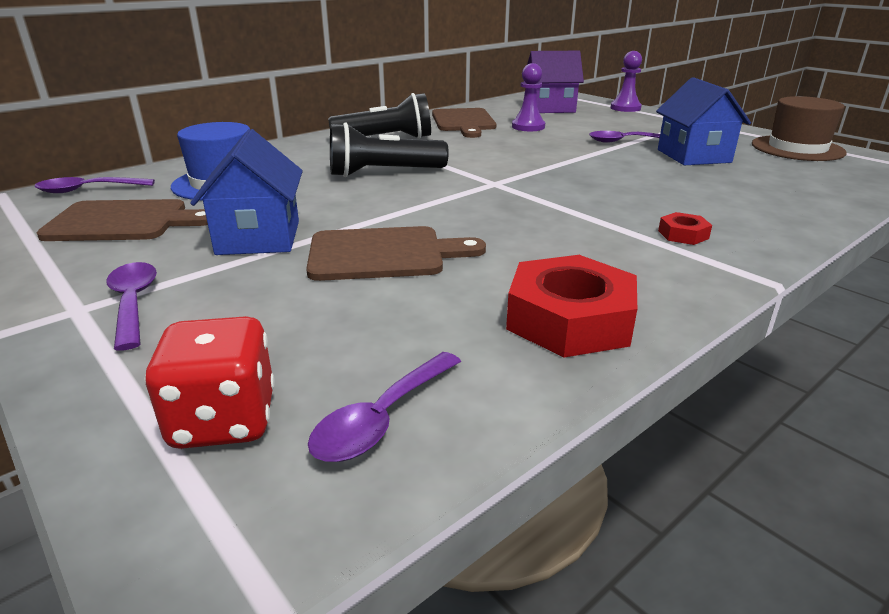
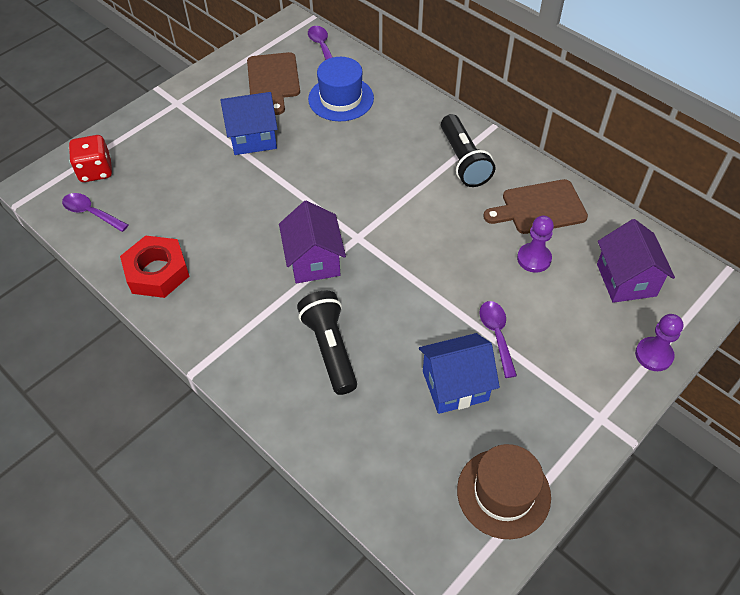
camera: 85 degrees right, 25 degrees up
purple spoon [106,262,157,351] -> none
brown cutting board [306,226,486,281] -> none
black flashlight [330,122,449,177] -> black flashlight moved to [297,291,357,395]
red nut [658,212,712,245] -> none
none -> purple house [279,201,346,283]

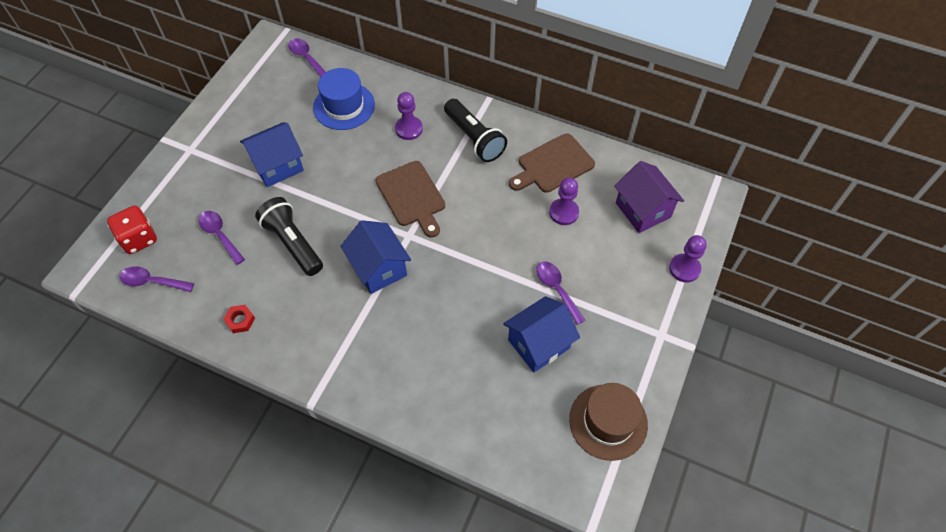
camera: 20 degrees left, 5 degrees up
red nut [120,235,189,298] -> red nut [223,305,255,333], size x0.47
brown cutting board [247,52,300,115] -> brown cutting board moved to [376,161,445,238]
purple house [279,201,346,283] -> blue house [340,220,411,294]
black flashlight [297,291,357,395] -> black flashlight moved to [255,197,323,276]
none -> purple spoon [198,211,245,265]
none -> purple pawn [395,92,423,140]

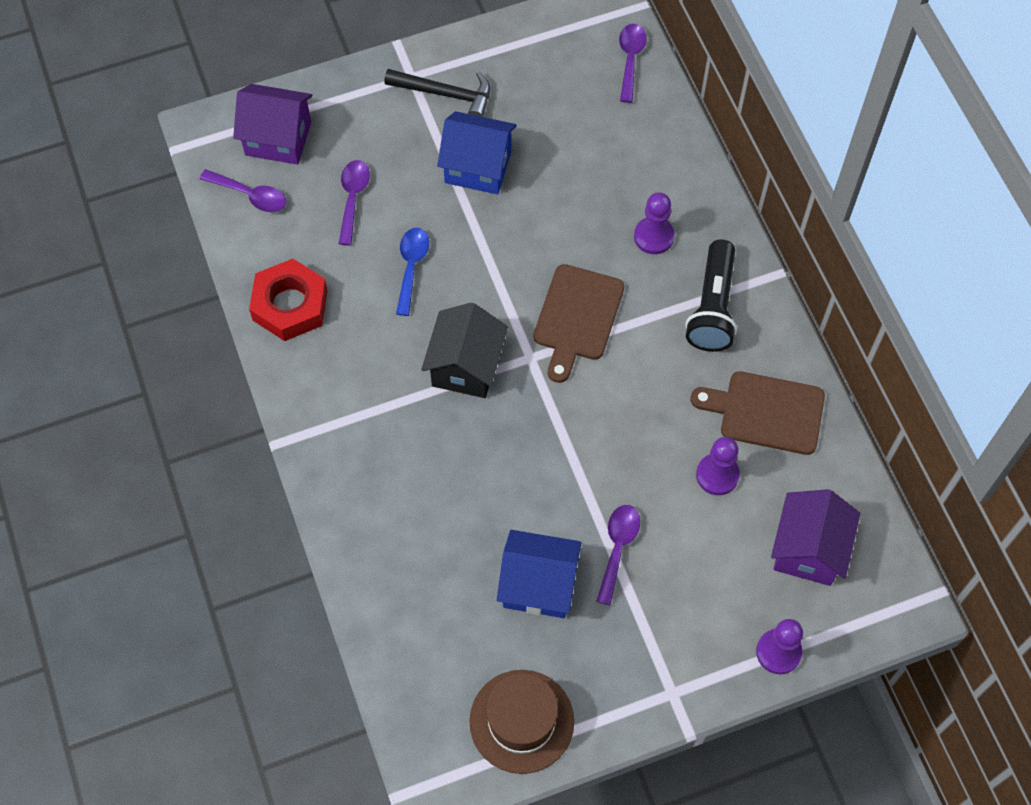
camera: 45 degrees right, 5 degrees up
red dice [107,205,157,254] -> purple house [233,84,312,165]
purple spoon [120,266,194,292] -> purple spoon turned 150 degrees clockwise [200,169,286,212]
red nut [223,305,255,333] -> red nut [249,259,328,341], size x2.15
black flashlight [255,197,323,276] -> blue spoon [396,228,429,316]
blue hat [313,68,375,130] -> none
blue house [340,220,411,294] -> black house [421,303,508,398]
none -> black hammer [384,69,490,117]

